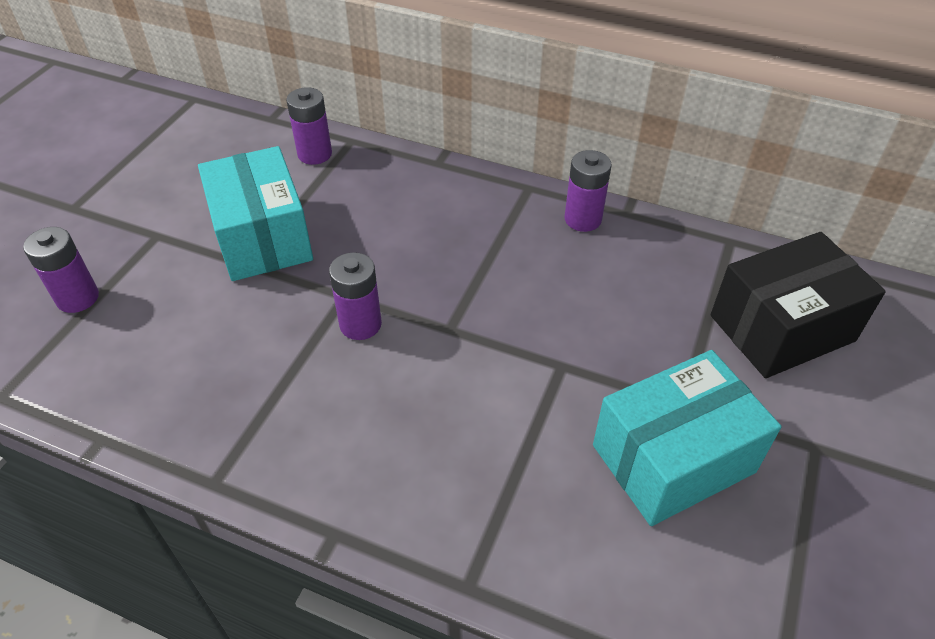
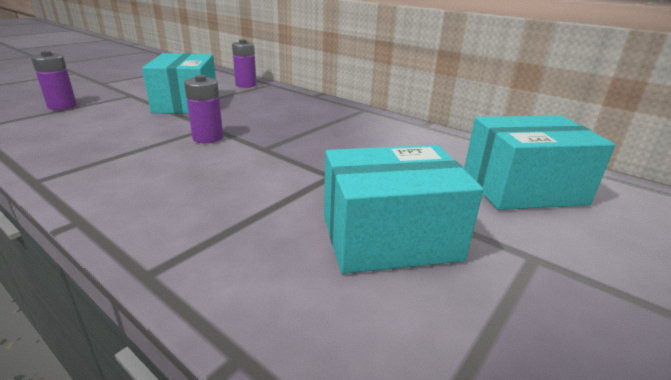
camera: 15 degrees right, 20 degrees down
purple battery [565,150,612,232] -> none
black box [710,232,886,378] -> turquoise box [464,116,615,210]

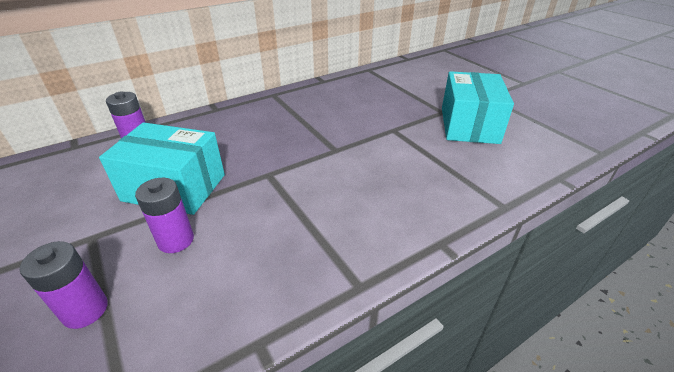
camera: 70 degrees left, 10 degrees up
purple battery [184,75,223,143] -> purple battery moved to [135,178,194,253]
turquoise box [464,116,615,210] -> none

